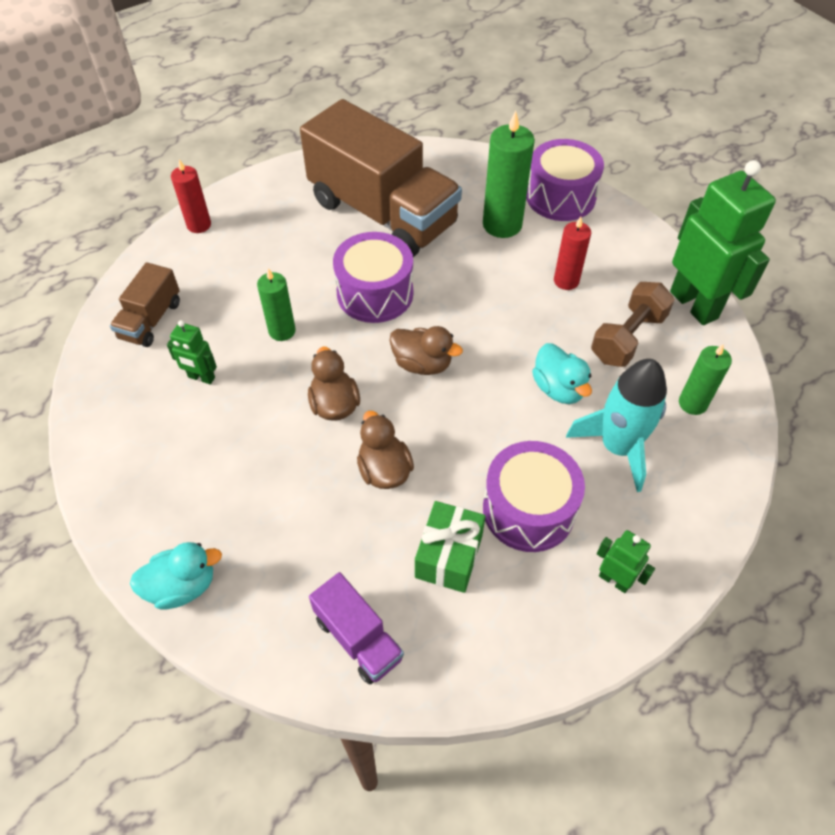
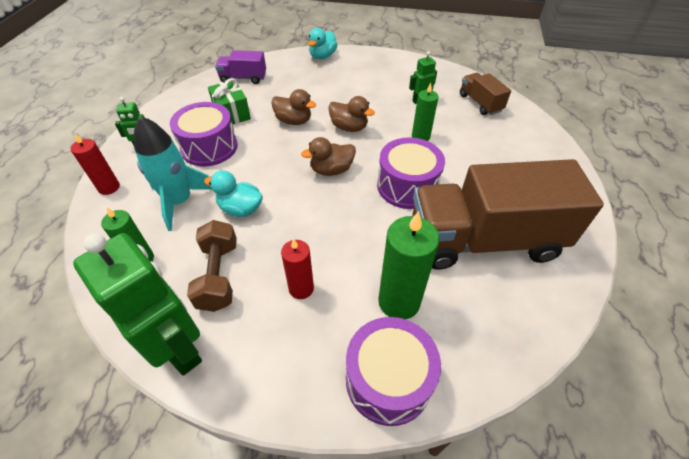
camera: 135 degrees right, 5 degrees down
red candle [171,159,211,233] -> red candle moved to [71,133,120,195]
green robot [670,160,776,325] -> green robot turned 150 degrees counterclockwise [73,233,202,376]

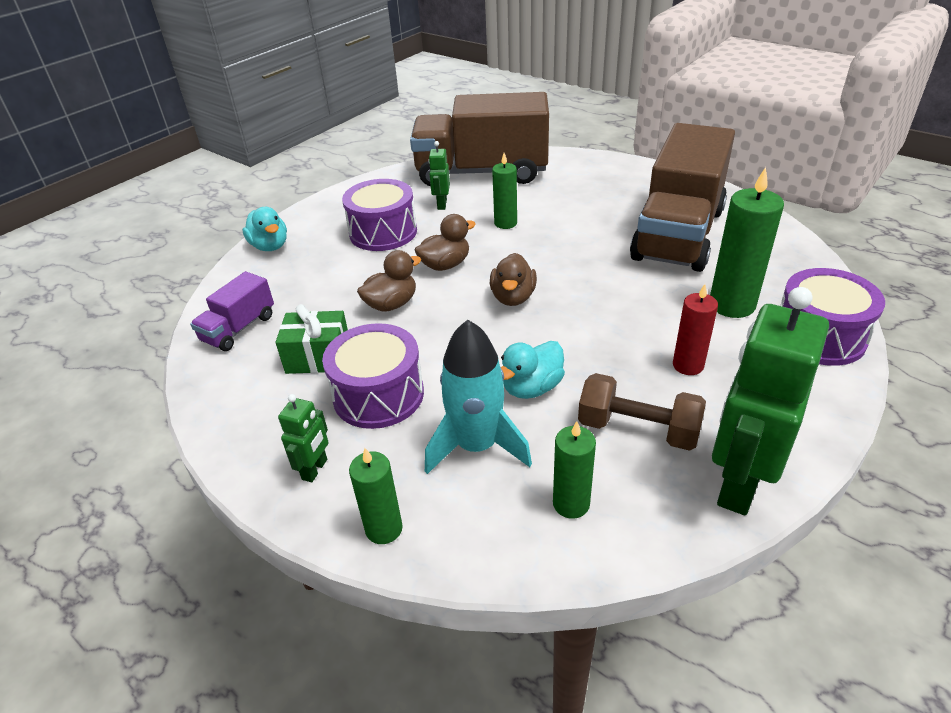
camera: 60 degrees left, 10 degrees down
red candle [71,133,120,195] -> green candle [349,448,403,544]
green robot [73,233,202,376] -> green robot turned 45 degrees counterclockwise [712,287,829,515]
purple drum [377,137,445,209] -> purple drum moved to [342,179,417,251]
brown truck [460,73,511,115] -> brown truck [410,92,549,186], size x2.21

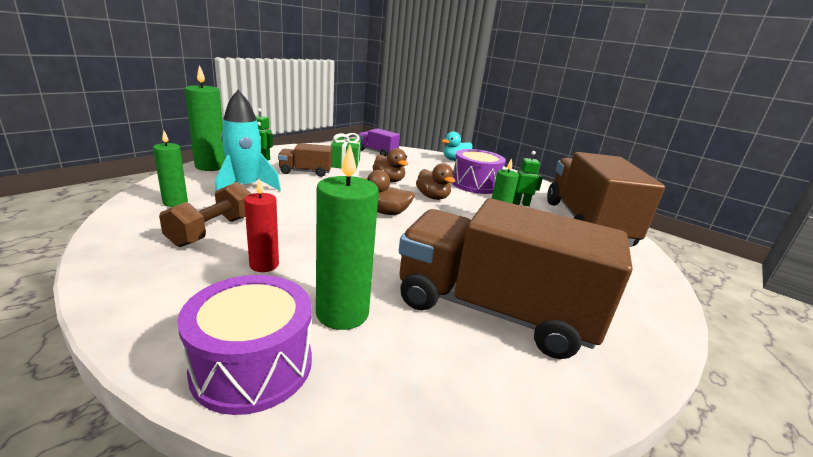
camera: 85 degrees right, 15 degrees down
purple drum [322,323,424,429] -> brown truck [278,143,332,177]
green candle [349,448,403,544] -> green candle [185,65,225,171], size x1.63
turquoise duck [501,341,565,399] -> none
green robot [712,287,829,515] -> none

